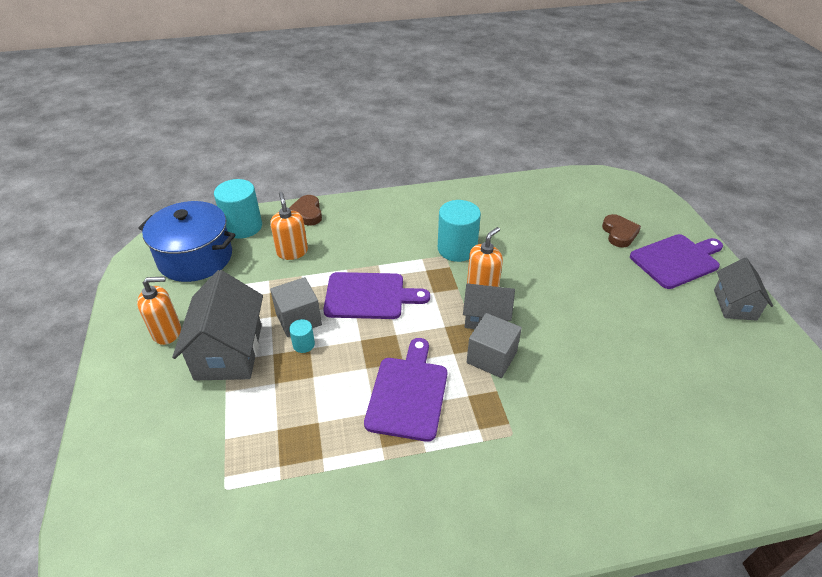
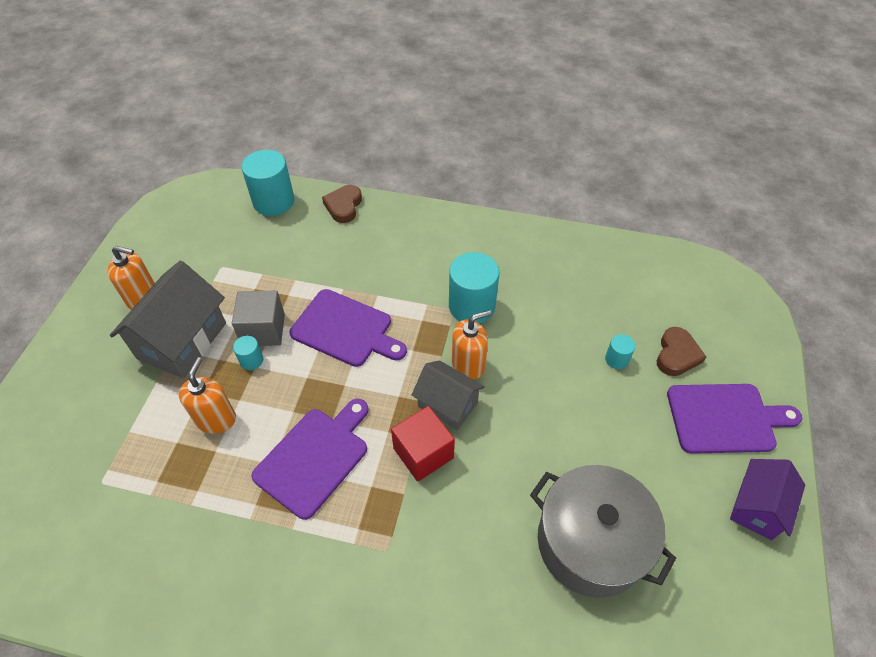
camera: 25 degrees right, 10 degrees up
blue pot [138,201,236,282] -> none
orange soap dispenser [270,192,308,260] -> orange soap dispenser moved to [179,357,236,434]
grey cube [467,313,522,378] -> red cube [391,406,455,482]
grey house [714,258,773,321] -> purple house [730,459,805,540]
none -> grey pot [530,465,676,598]
none -> turquoise cylinder [605,334,635,369]

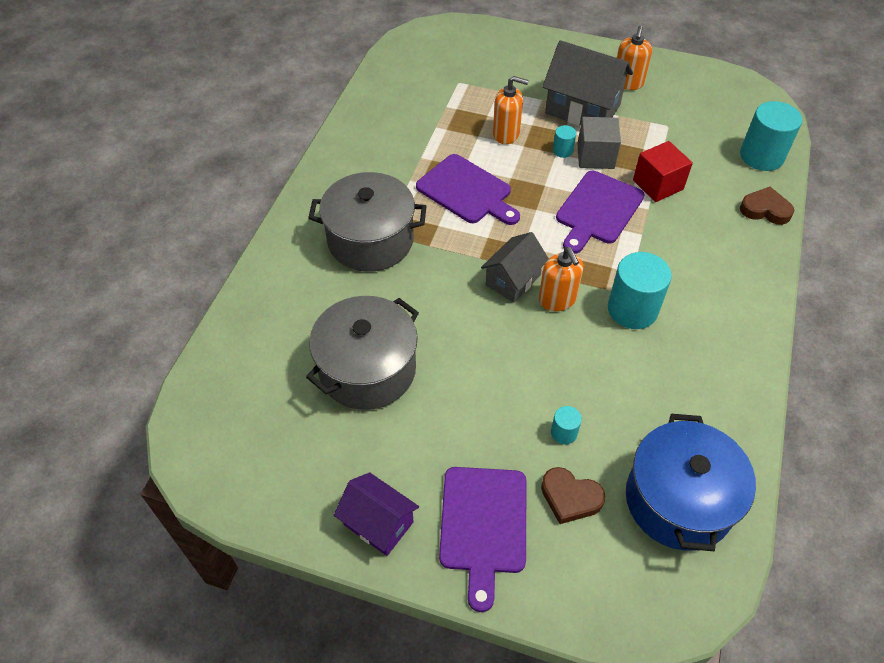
camera: 95 degrees right, 0 degrees up
red cube [391,406,455,482] -> red cube moved to [633,141,693,202]
none -> grey pot [308,172,427,272]
none -> blue pot [626,414,756,551]

